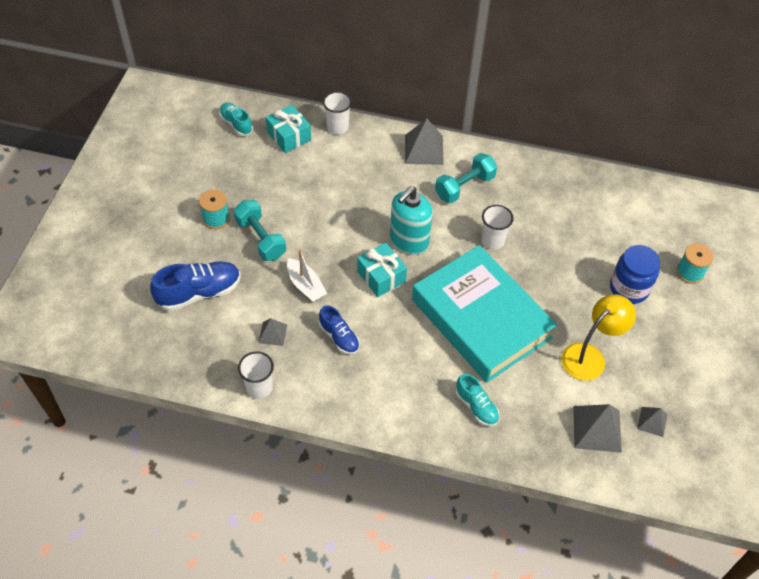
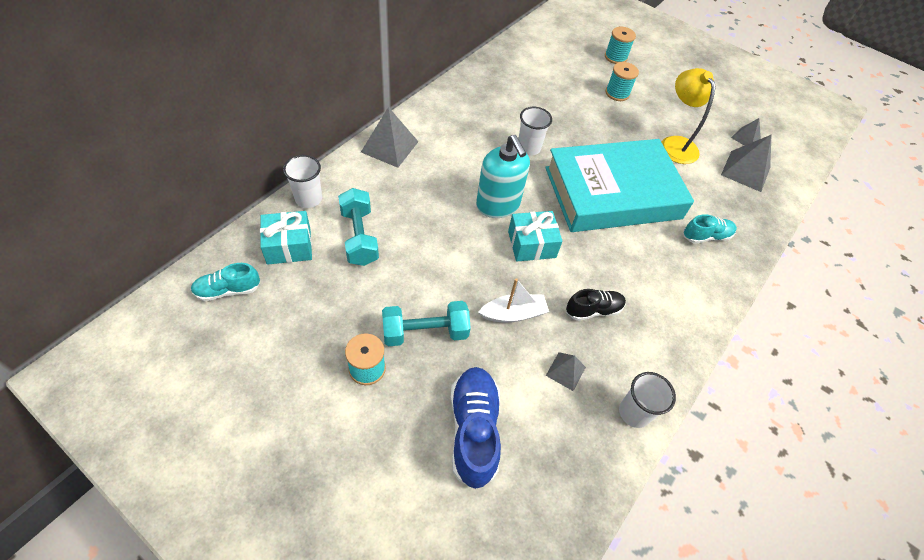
camera: 70 degrees left, 0 degrees up
blue shoe [319,305,360,355] -> black shoe [566,289,626,321]
turquoise dumbbell [435,153,497,203] -> turquoise dumbbell moved to [338,188,379,266]
blue jar [610,245,660,304] -> turquoise spool [606,62,639,101]

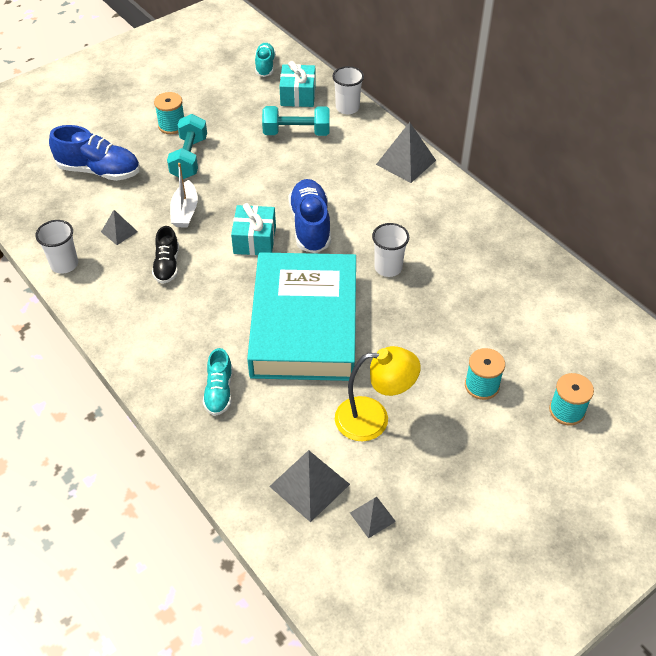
camera: 110 degrees right, 5 degrees down
turquoise soap dispenser [476,135,530,218] -> blue shoe [288,179,331,253]

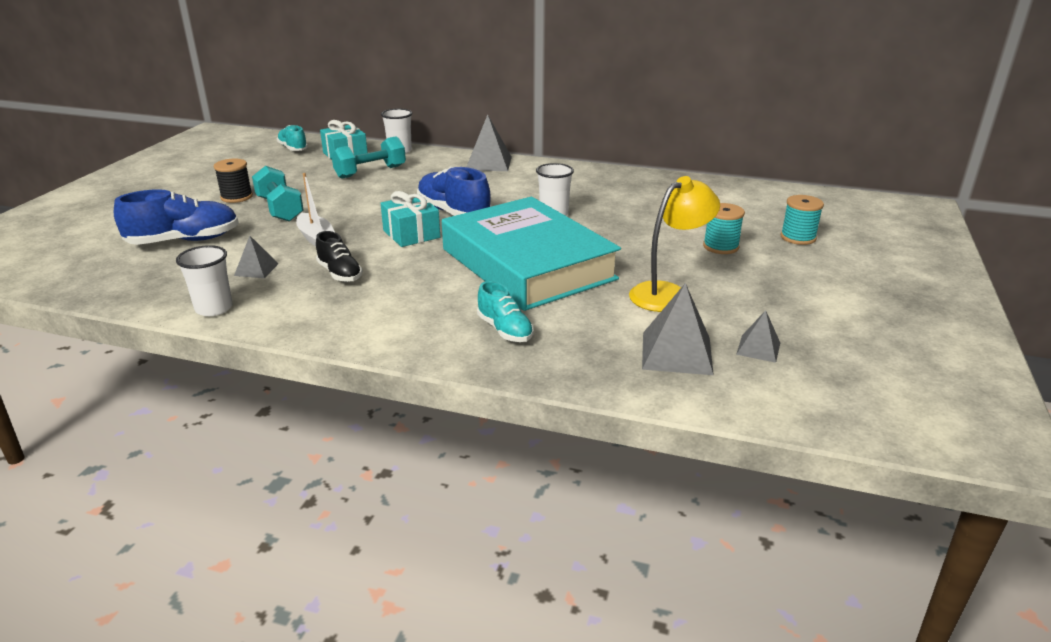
camera: 35 degrees left, 20 degrees down
turquoise spool [154,92,184,134] -> black spool [214,159,253,203]

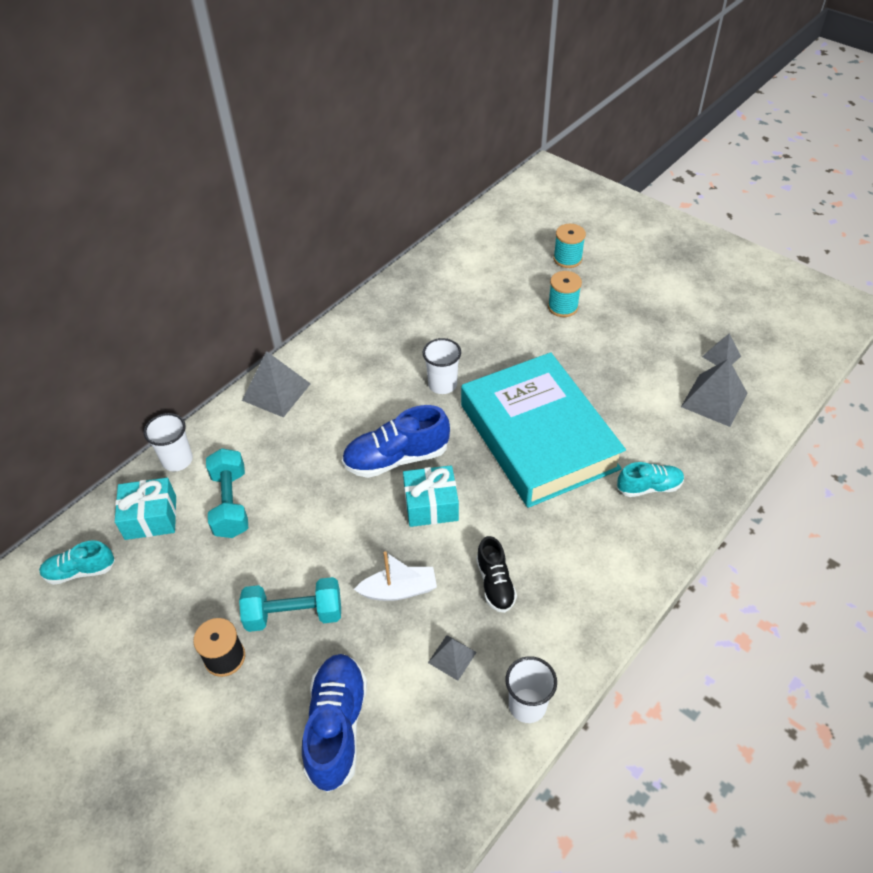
camera: 65 degrees left, 20 degrees up
black shoe [316,231,363,282] -> black shoe turned 90 degrees clockwise [476,536,517,613]
turquoise book [442,197,621,311] -> turquoise book turned 75 degrees clockwise [461,352,626,508]
yellow lamp [629,176,720,312] -> none

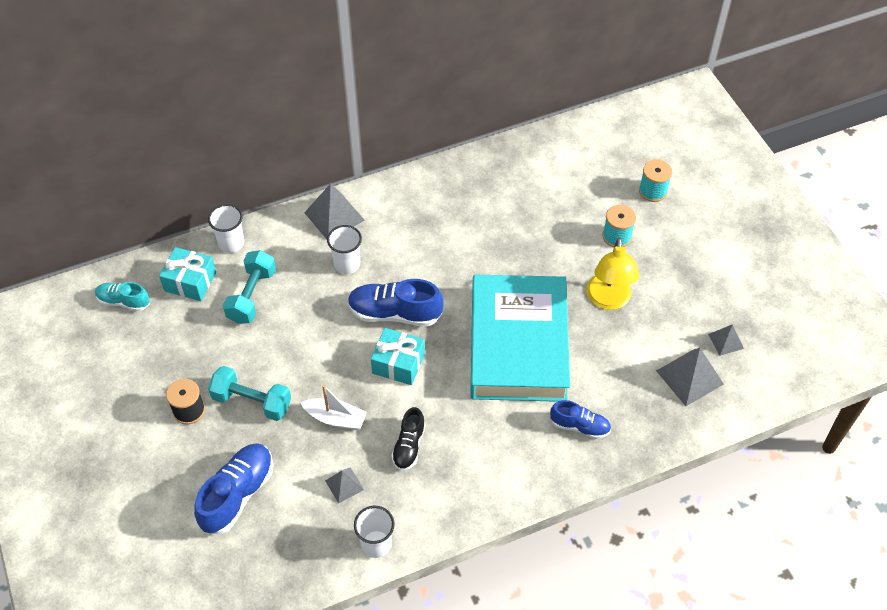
camera: 25 degrees right, 5 degrees up
white cup [423,338,461,394] -> white cup moved to [327,225,362,274]
turquoise shoe [617,462,684,497] -> blue shoe [550,400,611,439]
none -> yellow lamp [586,237,639,310]

